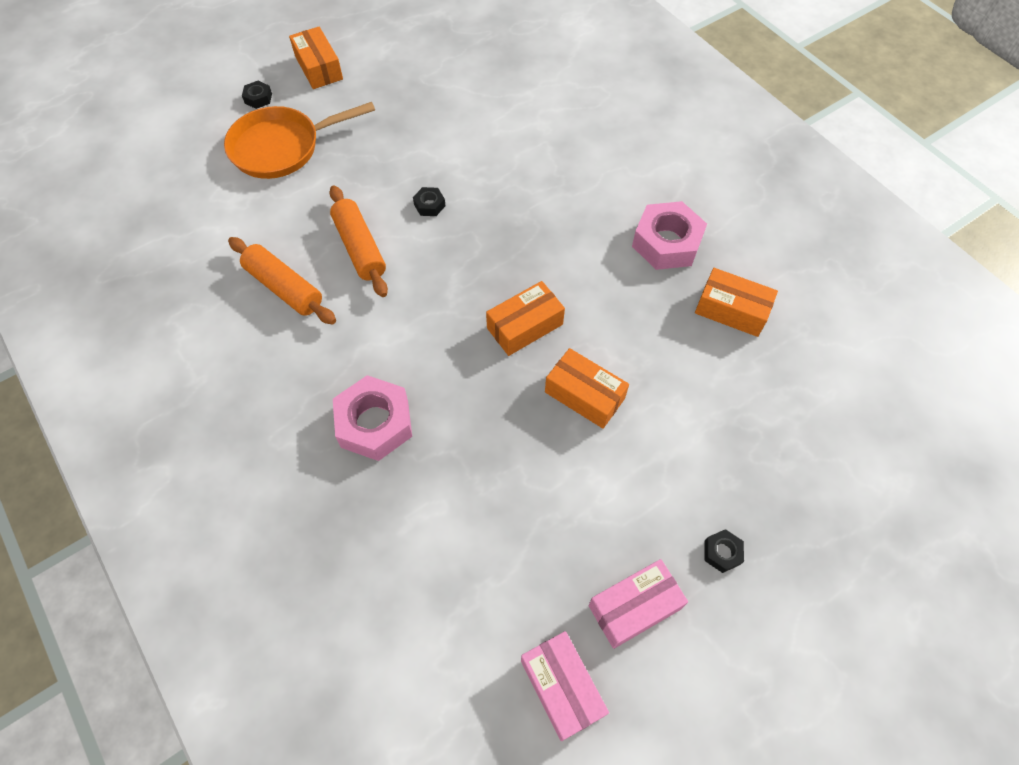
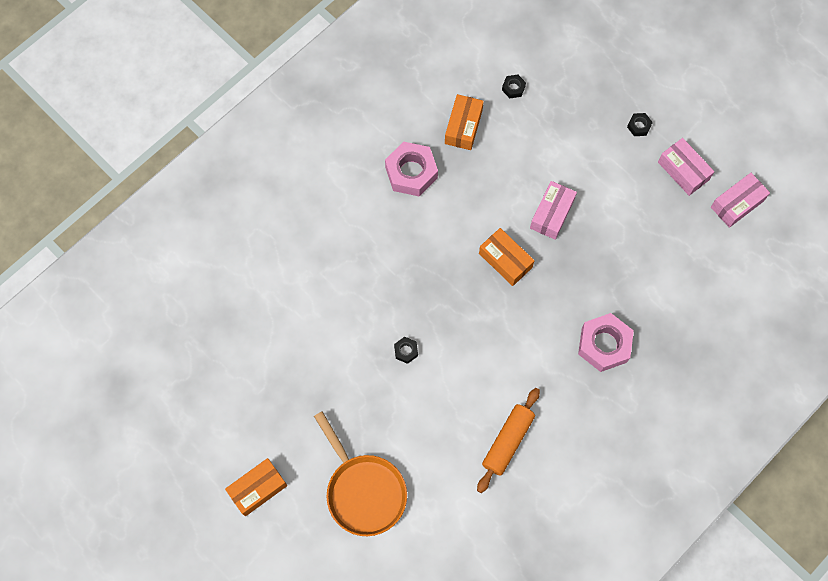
camera: 100 degrees left, 10 degrees up
black nut [242,81,272,109] -> black nut moved to [502,75,526,98]
orange rolling pin [330,185,388,297] -> none
orange box [545,348,629,429] -> pink box [530,181,577,240]

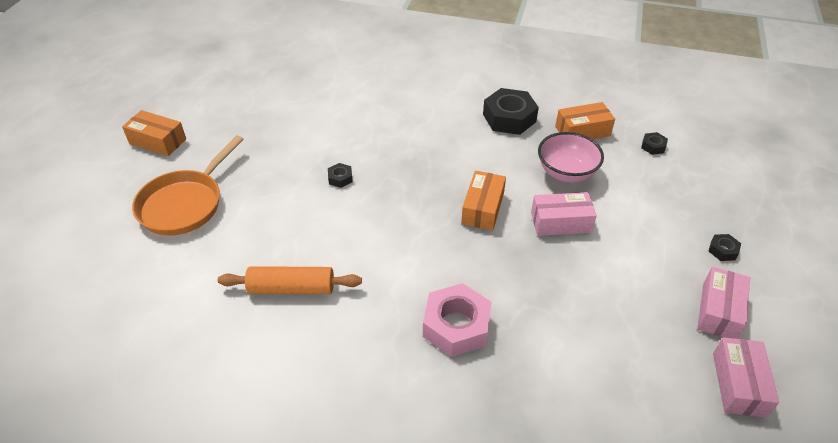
camera: 60 degrees right, 25 degrees down
pink nut [385,141,438,197] -> black nut [483,88,539,135]
pink box [711,173,770,228] -> pink box turned 75 degrees clockwise [713,337,779,418]
none -> pink bowl [538,132,604,183]

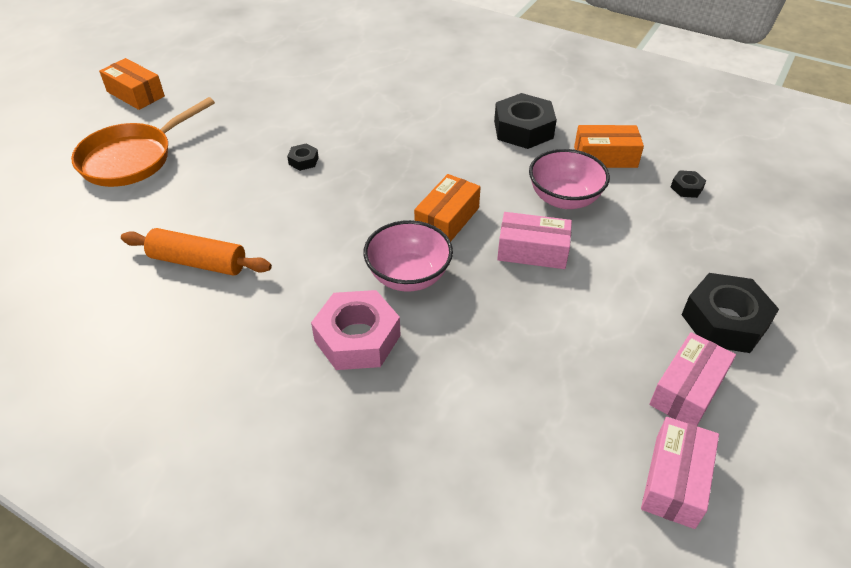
camera: 15 degrees right, 0 degrees up
black nut [708,234,741,261] -> black nut [682,273,779,353], size x2.18
none -> pink bowl [364,220,453,292]

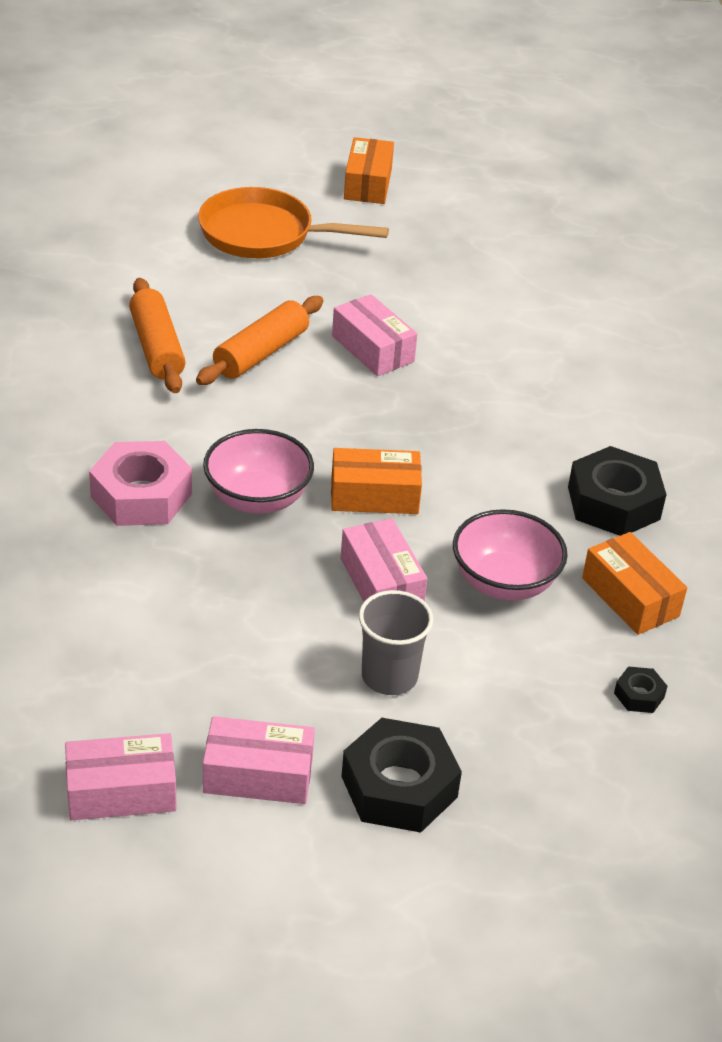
camera: 55 degrees right, 5 degrees down
black nut [287,143,319,171] -> pink box [332,294,417,376]
none -> orange rolling pin [196,296,323,385]
none -> grey cup [359,590,433,695]

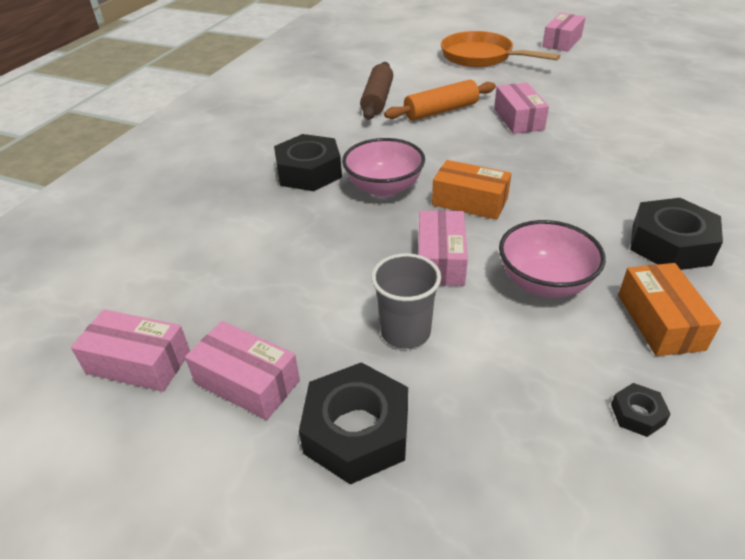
camera: 30 degrees right, 0 degrees up
pink nut [89,441,192,526] -> black nut [274,134,342,191]
orange rolling pin [129,278,185,393] -> brown rolling pin [360,62,393,120]
orange box [344,137,394,204] -> pink box [542,13,586,52]

